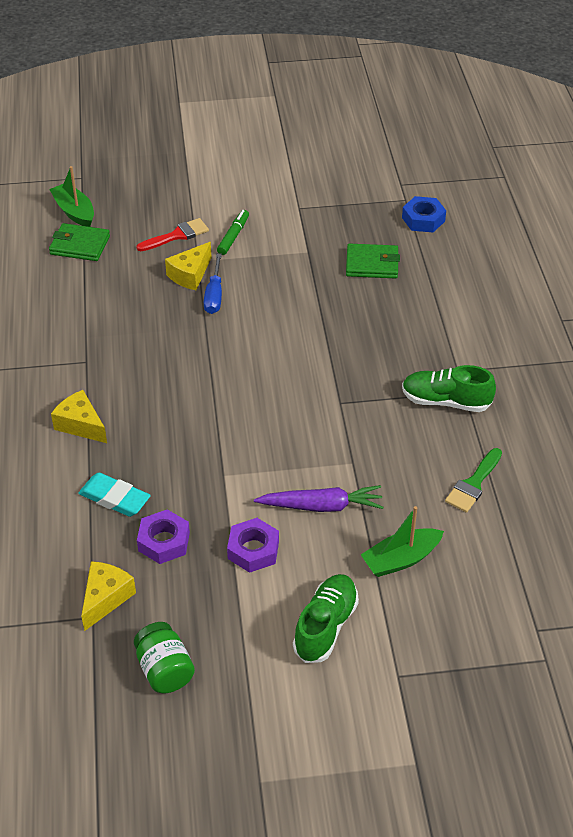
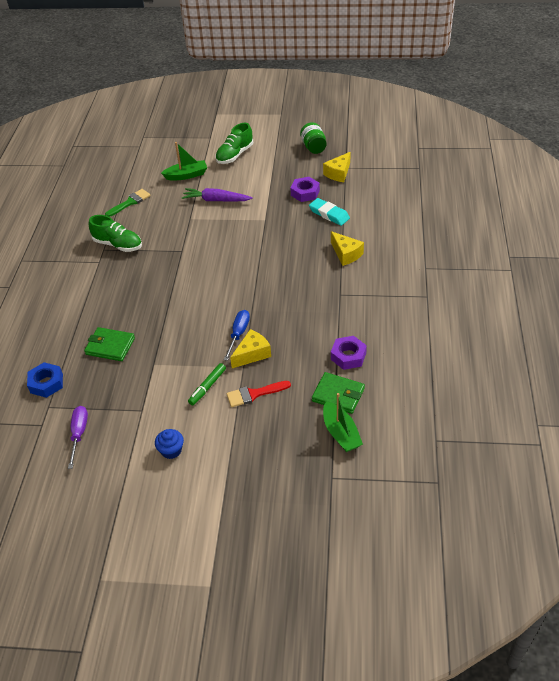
camera: 165 degrees left, 0 degrees up
purple nut [227,518,279,573] -> purple nut moved to [331,336,367,370]
none -> purple screwdriver [68,406,88,469]
none -> blue cupcake [155,429,184,459]

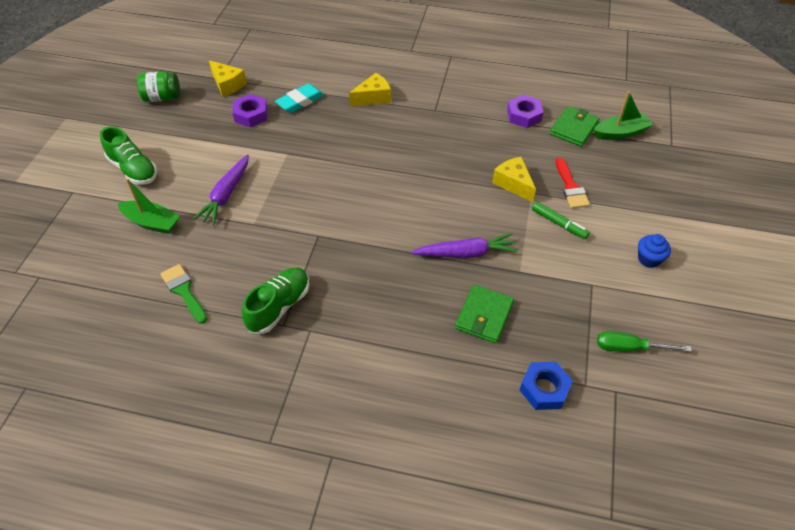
camera: 85 degrees left, 5 degrees up
purple screwdriver [68,406,88,469] -> green screwdriver [597,331,692,352]
green boat [161,142,207,180] -> green boat turned 120 degrees clockwise [118,178,180,234]
blue screwdriver [224,310,250,361] -> none
none -> purple carrot [411,233,518,258]

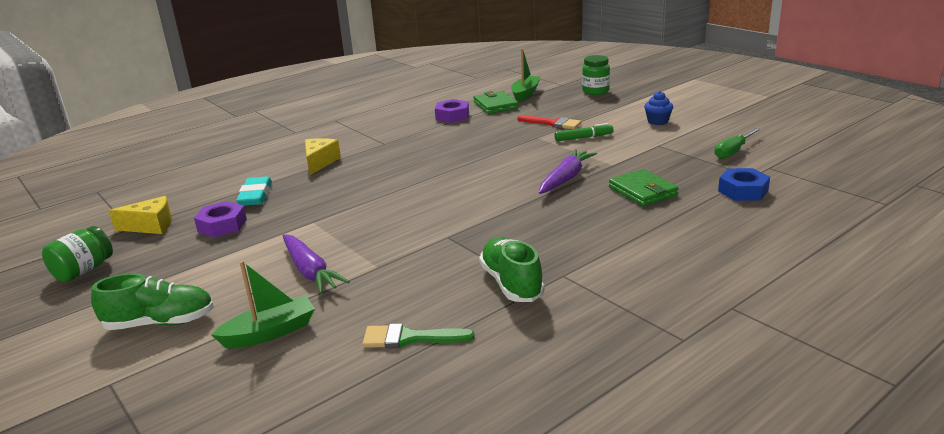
camera: 50 degrees left, 25 degrees down
yellow cheese [492,157,536,202] -> none
none -> green jar [582,55,610,95]

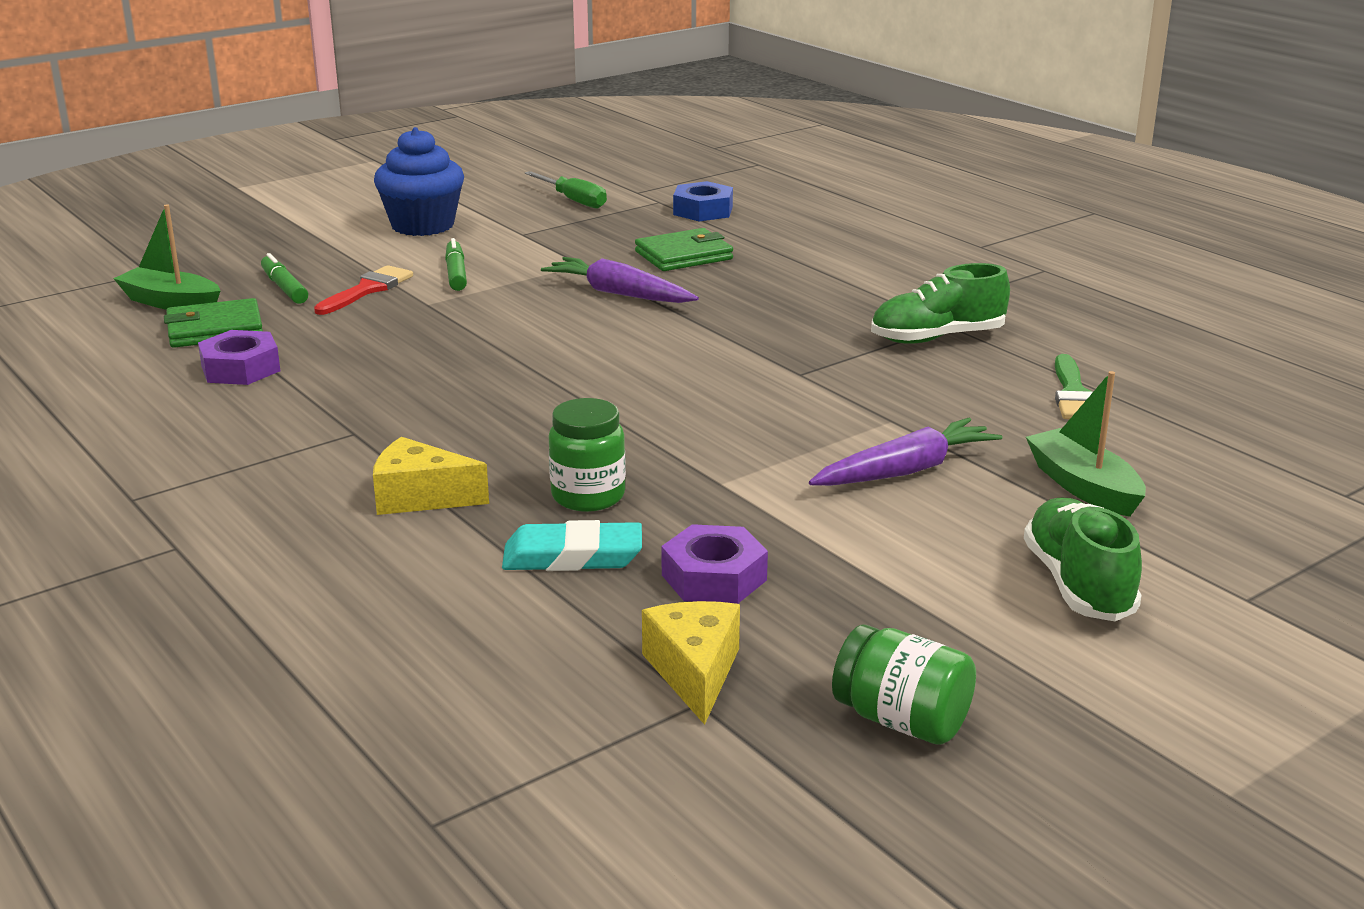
camera: 90 degrees left, 0 degrees up
green jar [582,55,610,95] -> green jar moved to [549,398,626,512]
blue cupcake [644,91,673,125] -> blue cupcake [374,127,464,236], size x1.86
none -> green marker [261,253,308,304]

